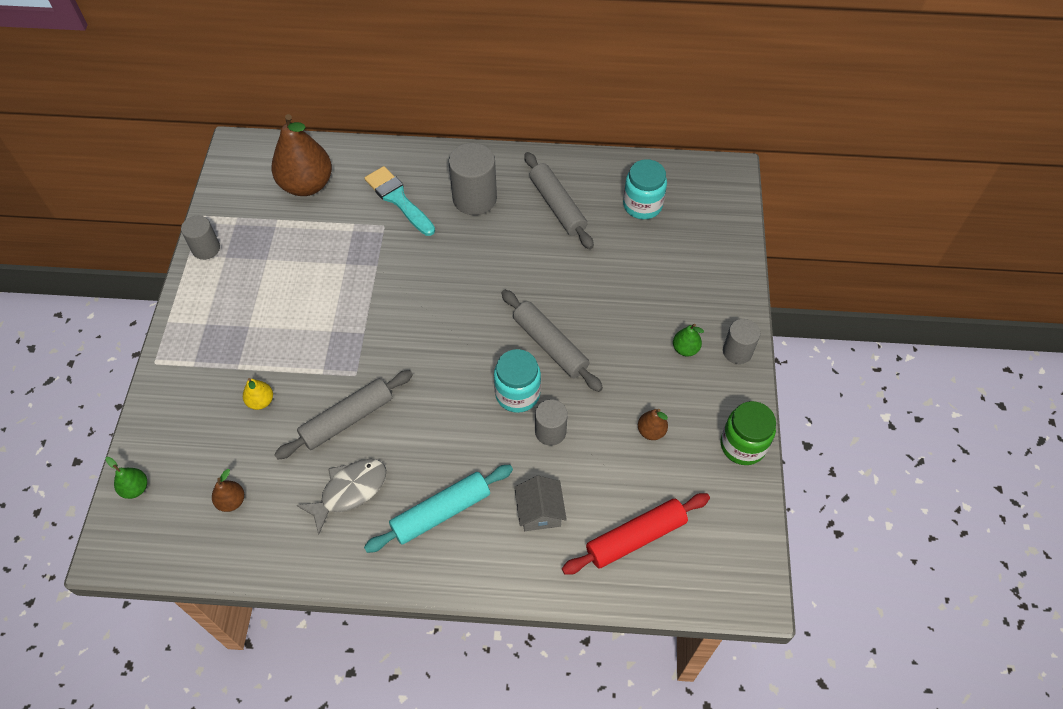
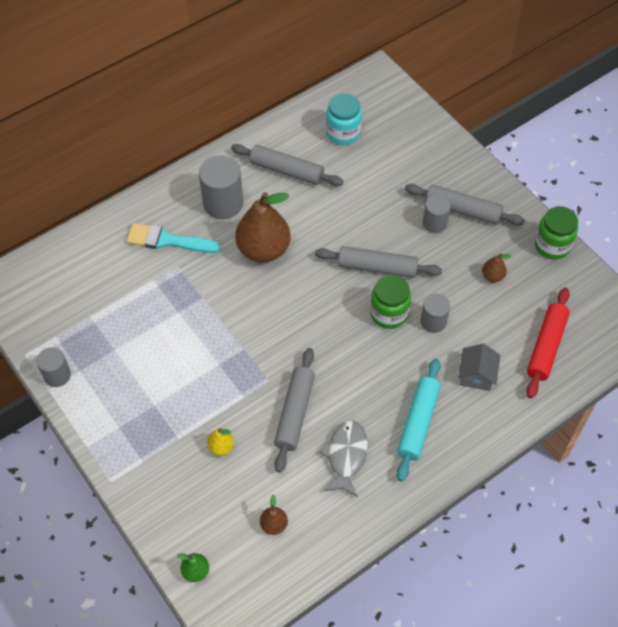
camera: 40 degrees left, 0 degrees up
brown pear [271,114,332,196] -> brown pear moved to [235,192,291,263]
turquoise jar [494,349,541,413] -> green jar [370,275,411,329]
grey house [514,476,567,531] -> grey house turned 60 degrees clockwise [458,343,501,391]
green pear [673,324,704,356] -> grey rolling pin [405,184,525,225]
grey cylinder [723,319,760,364] -> grey cylinder moved to [423,195,451,233]

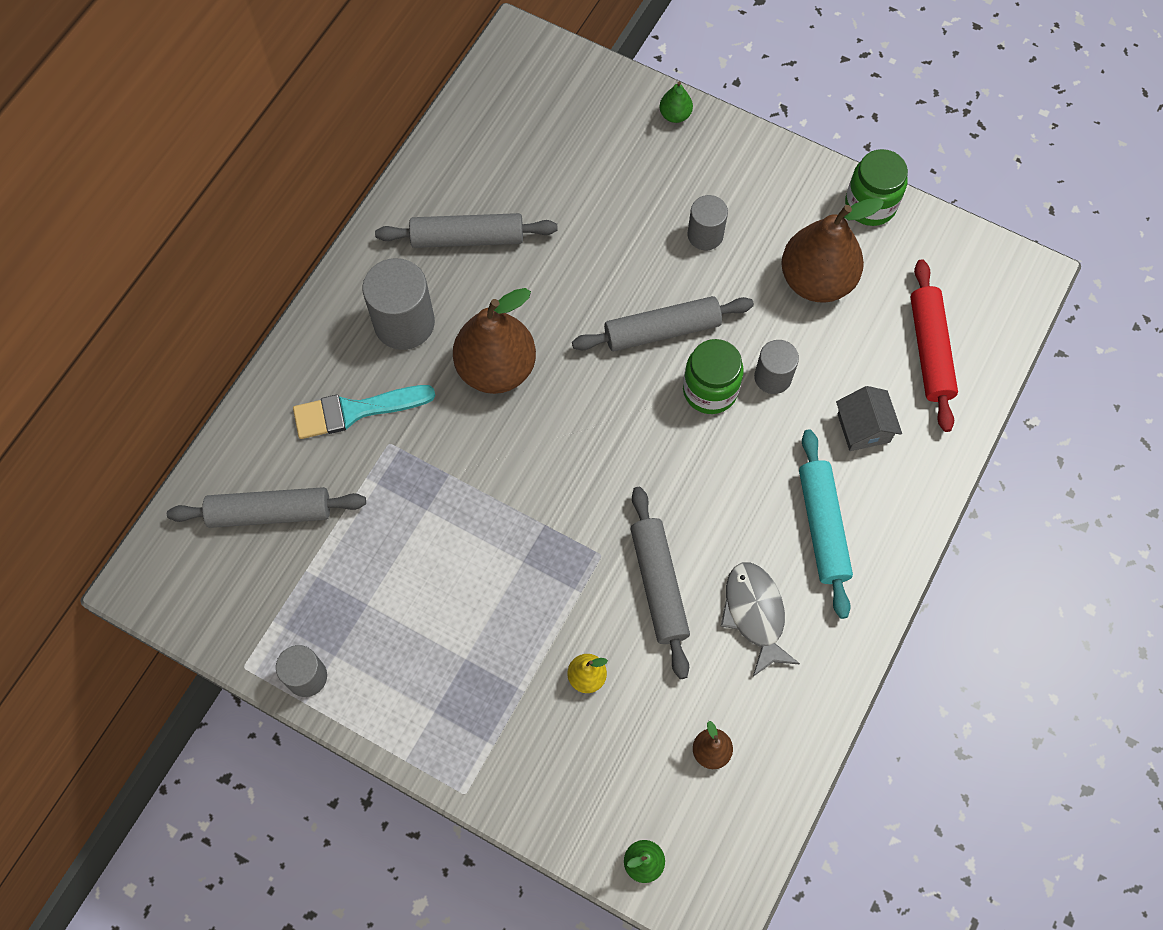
camera: 25 degrees left, 10 degrees up
turquoise jar [326,93,362,145] -> none
grey rolling pin [405,184,525,225] -> grey rolling pin moved to [167,487,366,528]
brown pear [482,253,511,282] -> brown pear [781,198,884,303], size x2.27
none -> green pear [659,81,693,123]

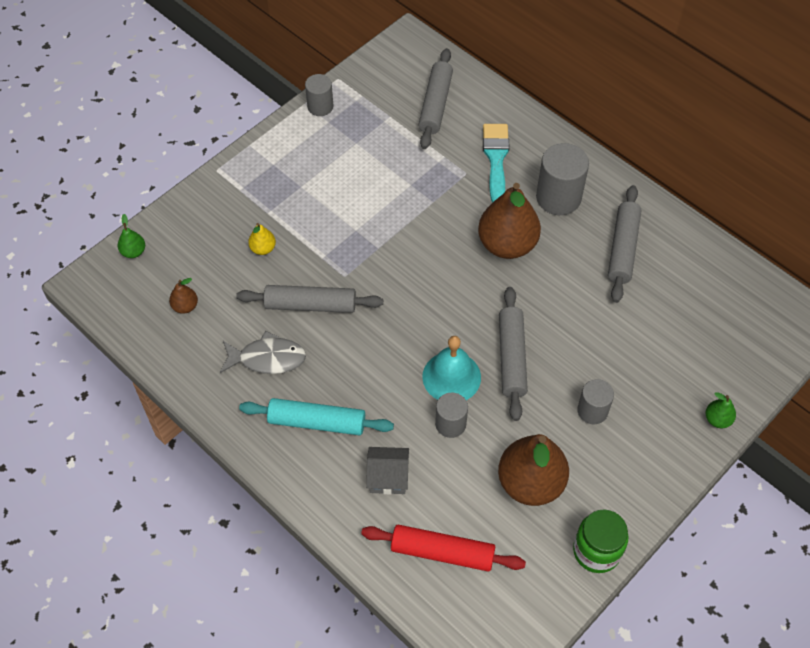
camera: 105 degrees right, 10 degrees down
green jar [683,339,744,414] -> turquoise bell [422,336,481,400]

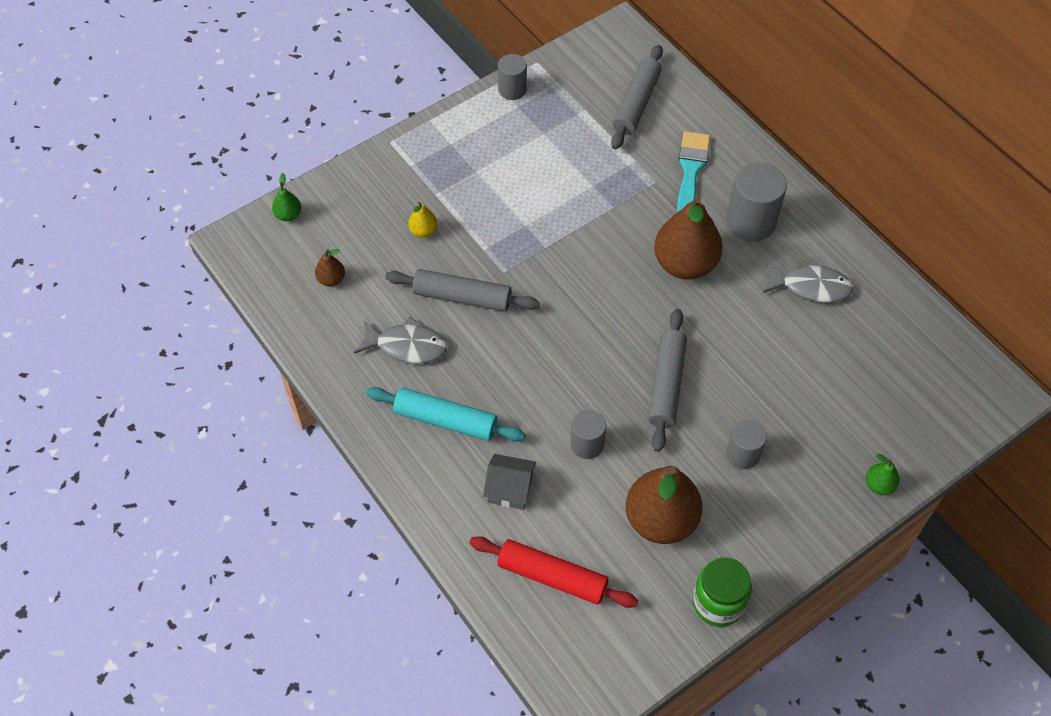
camera: 10 degrees right, 0 degrees up
turquoise bell [422,336,481,400] -> none
grey rolling pin [608,185,641,303] -> grey fish [763,258,853,303]

